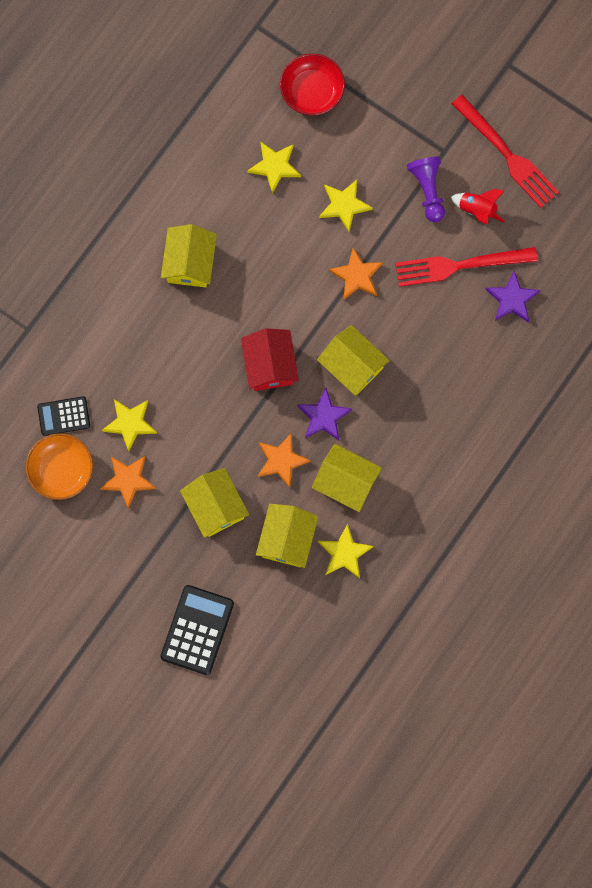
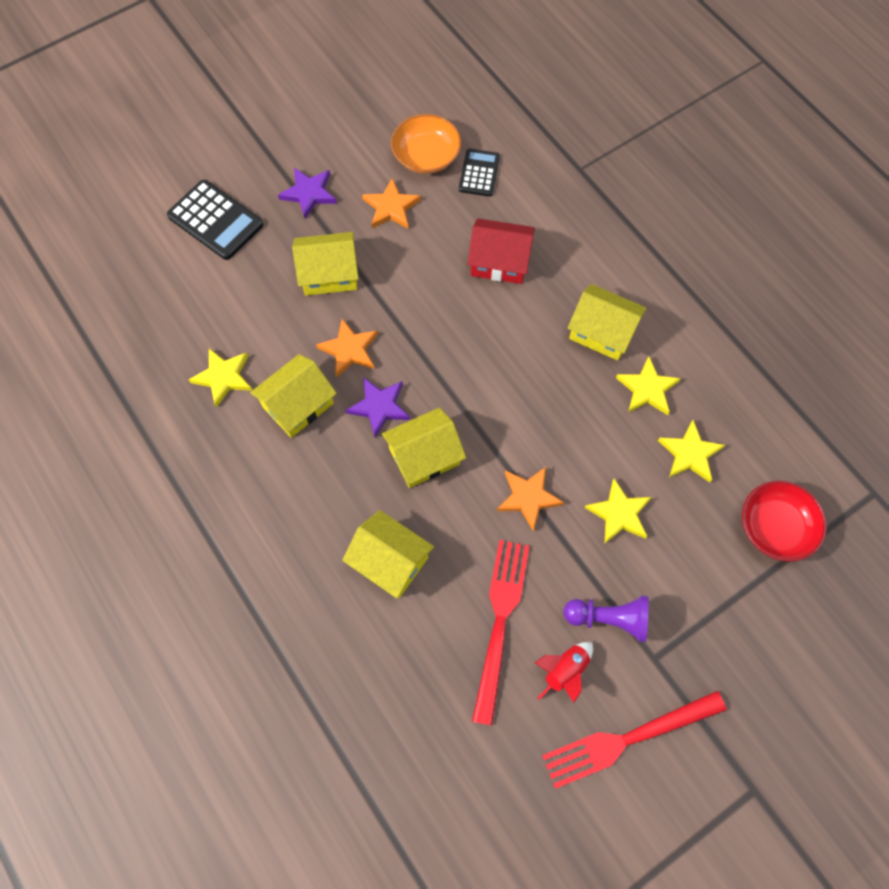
camera: 110 degrees right, 10 degrees down
yellow star [102,399,157,452] -> yellow star moved to [616,356,681,415]
red house [241,328,299,391] -> red house moved to [467,218,535,284]
yellow house [256,504,318,568] -> yellow house moved to [342,510,434,599]
purple star [485,271,541,323] -> purple star moved to [278,168,337,219]

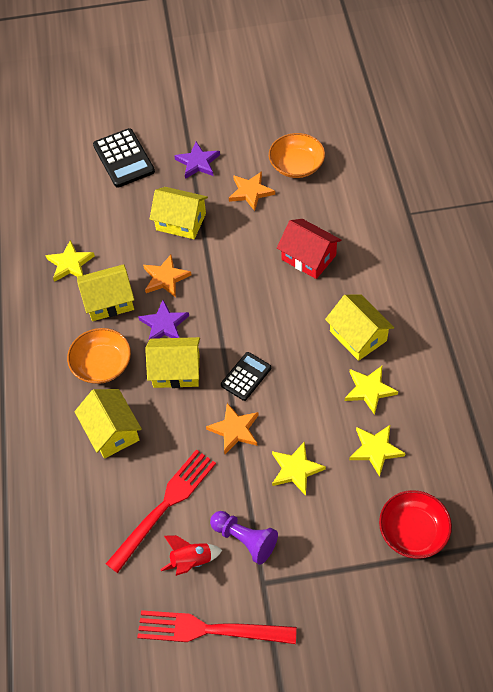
camera: 30 degrees right, 10 degrees down
black calculator [459,149,500,197] -> black calculator moved to [221,352,271,401]
none -> orange bowl [67,328,131,384]

